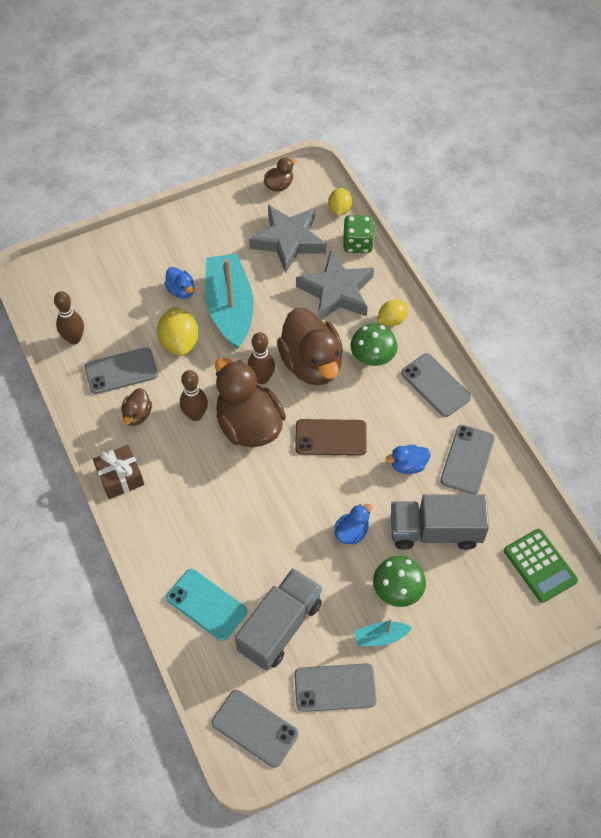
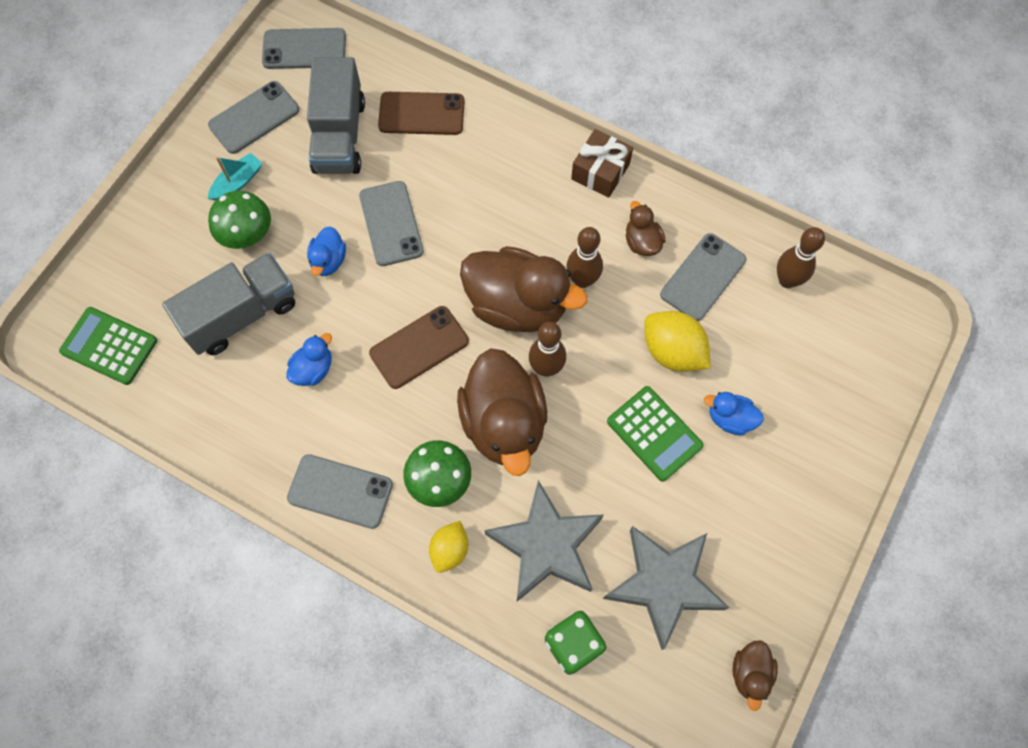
camera: 145 degrees right, 10 degrees up
turquoise phone [166,569,247,641] -> brown phone [378,92,465,135]
turquoise boat [205,253,254,349] -> green calculator [607,386,704,482]
brown duck [277,308,343,385] -> brown duck turned 135 degrees counterclockwise [457,348,547,476]
yellow lemon [328,188,352,216] -> none
grey phone [440,425,495,494] -> grey phone moved to [359,181,424,266]

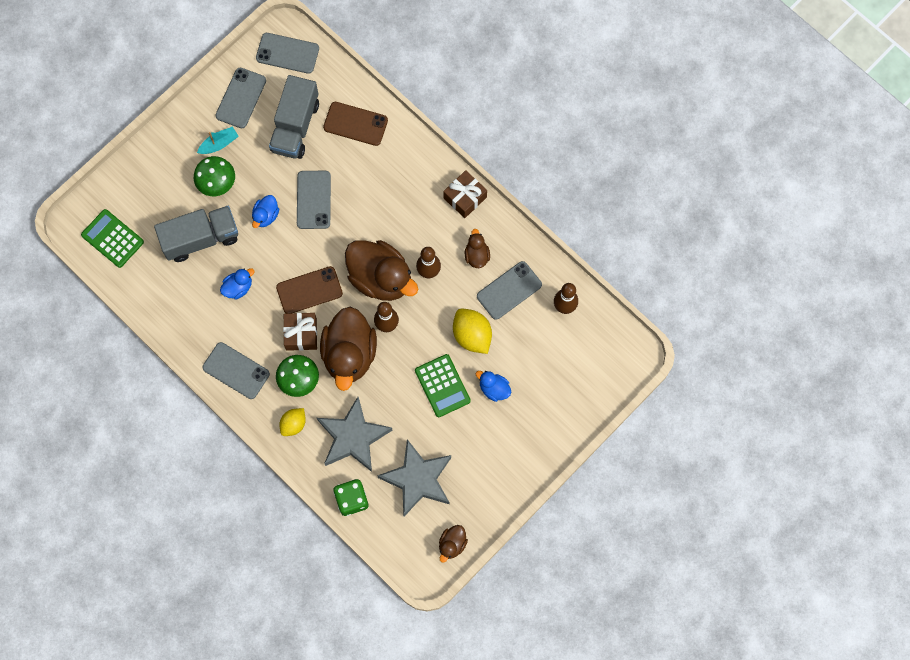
camera: 15 degrees right, 5 degrees up
grey phone [208,81,300,154] -> grey phone turned 45 degrees counterclockwise [216,68,266,128]
none -> brown gift [283,313,317,351]

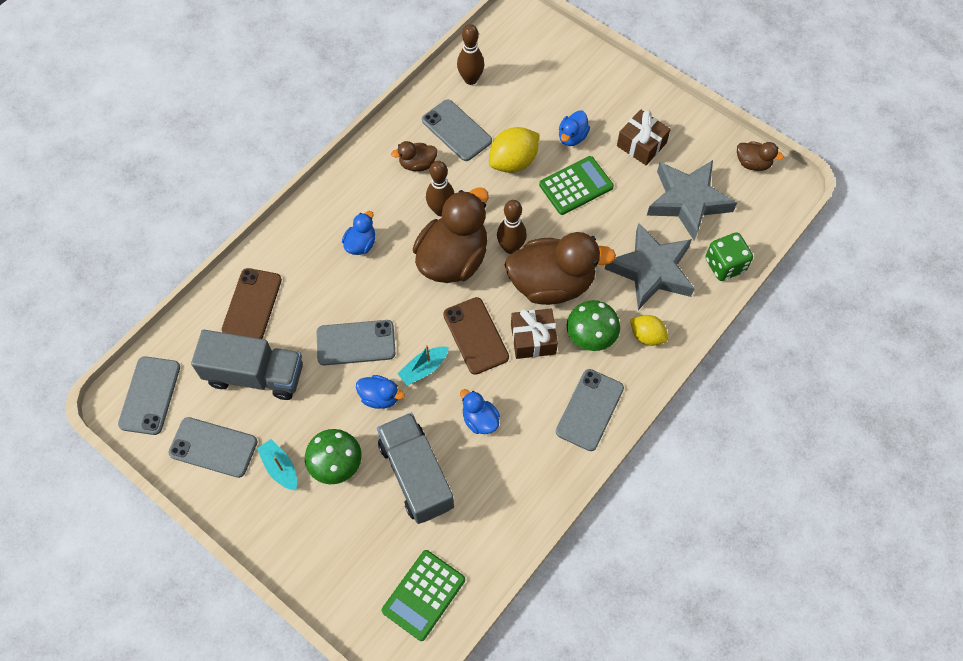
camera: 95 degrees left, 10 degrees down
brown gift [443,170,487,218] -> brown gift moved to [617,110,671,165]
none -> blue duck [342,211,375,255]
none -> turquoise boat [397,345,449,385]

